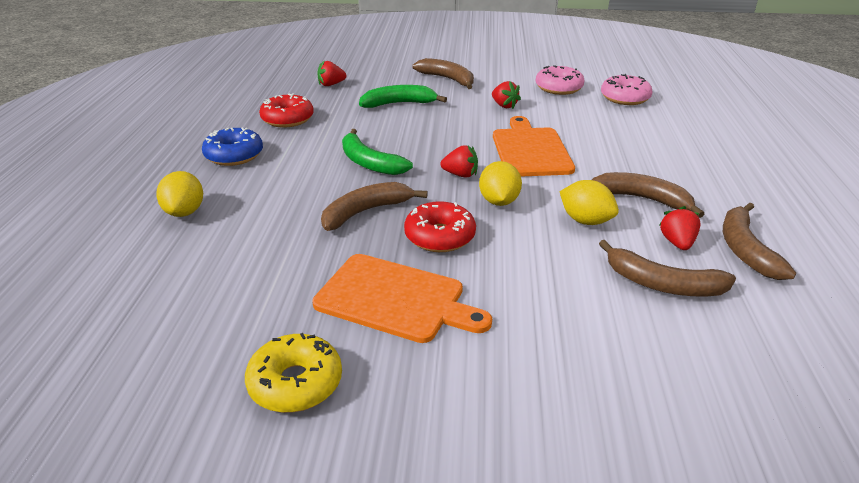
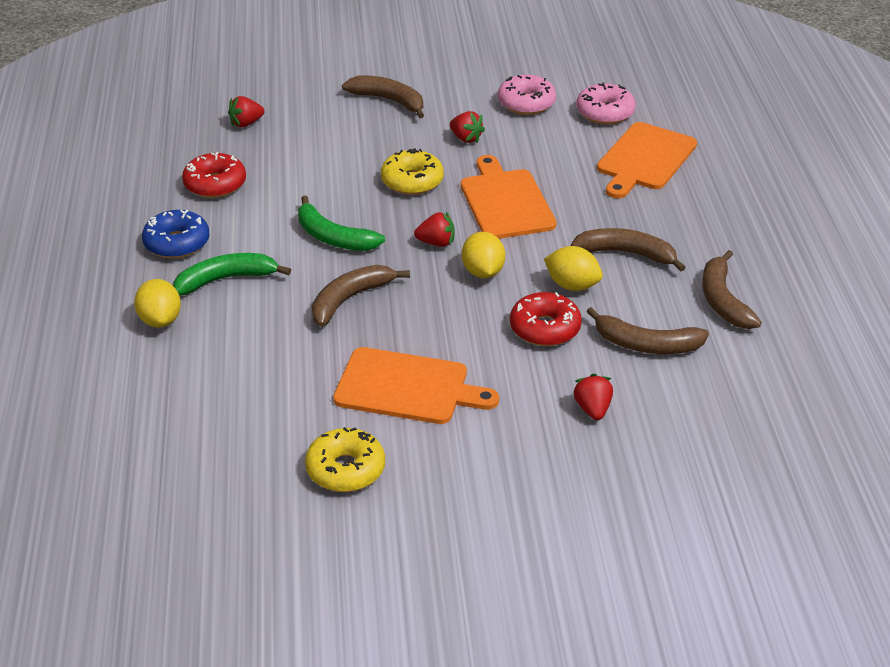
camera: 10 degrees left, 5 degrees up
green banana [359,85,447,108] -> green banana moved to [173,253,291,296]
red donut [404,201,476,252] -> red donut moved to [510,292,582,346]
red strawberry [659,206,701,250] -> red strawberry moved to [573,374,613,420]
none -> yellow donut [381,148,444,195]
none -> orange cutting board [597,122,697,199]

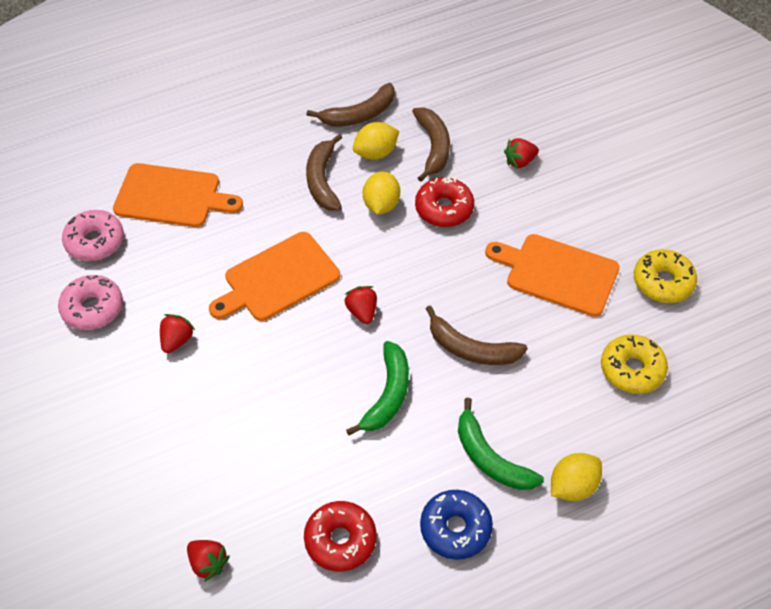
camera: 110 degrees left, 15 degrees up
orange cutting board [333,347,499,424] -> orange cutting board turned 60 degrees counterclockwise [485,234,620,317]
brown banana [342,75,424,118] -> none
yellow donut [381,148,444,195] -> yellow donut moved to [601,334,668,394]
yellow lemon [462,232,505,278] -> yellow lemon moved to [353,122,399,160]

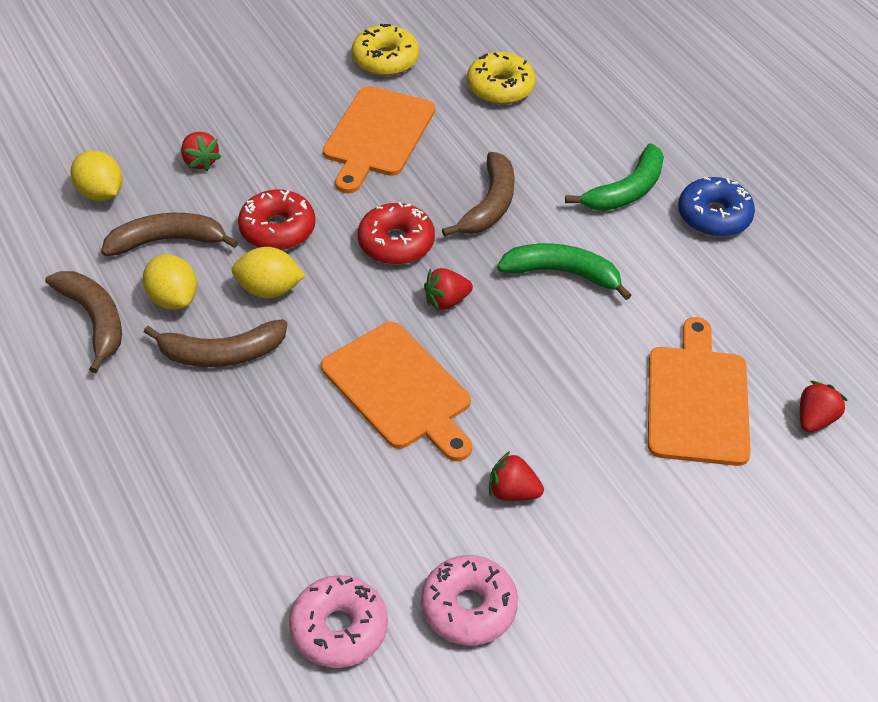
camera: 95 degrees left, 5 degrees down
orange cutting board [113,163,243,227] -> orange cutting board moved to [648,317,751,466]
red donut [304,501,377,572] -> red donut moved to [358,202,435,265]
yellow lemon [551,453,602,501] -> yellow lemon moved to [70,150,123,201]

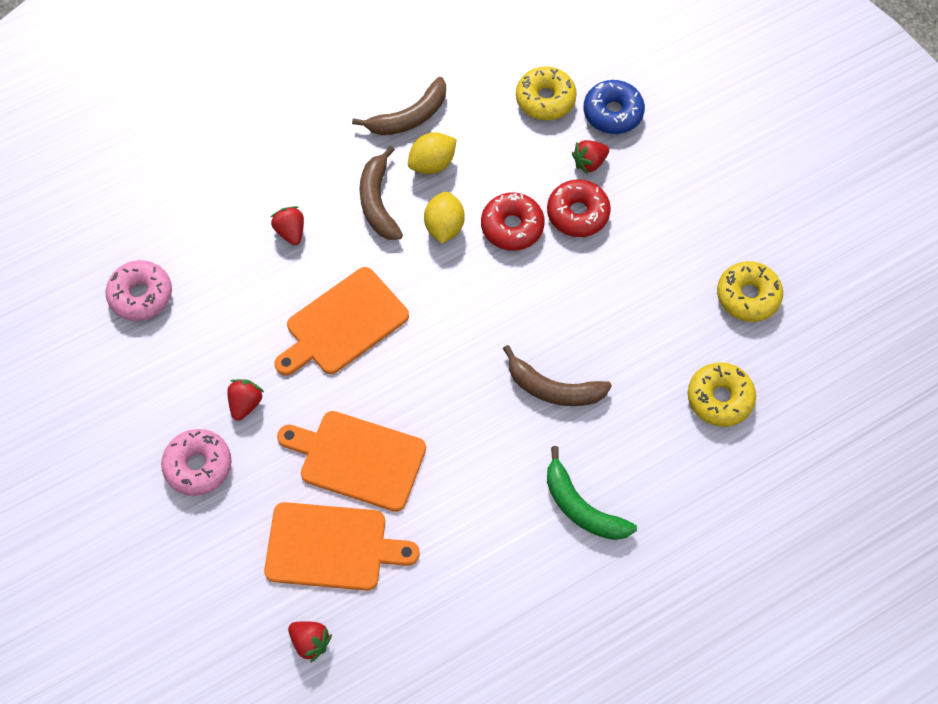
camera: 90 degrees right, 15 degrees up
yellow lemon [70,150,123,201] -> yellow donut [516,66,577,120]
brown banana [101,213,238,256] -> none
orange cutting board [323,86,435,194] -> orange cutting board moved to [277,411,426,512]
red donut [358,202,435,265] -> red donut moved to [547,179,611,237]
pink donut [421,555,518,646] -> pink donut moved to [161,429,232,496]
red strawberry [424,268,473,311] -> red strawberry moved to [271,206,304,245]
green banana [497,243,631,300] -> none
blue donut [678,177,755,237] -> blue donut moved to [583,80,645,134]

